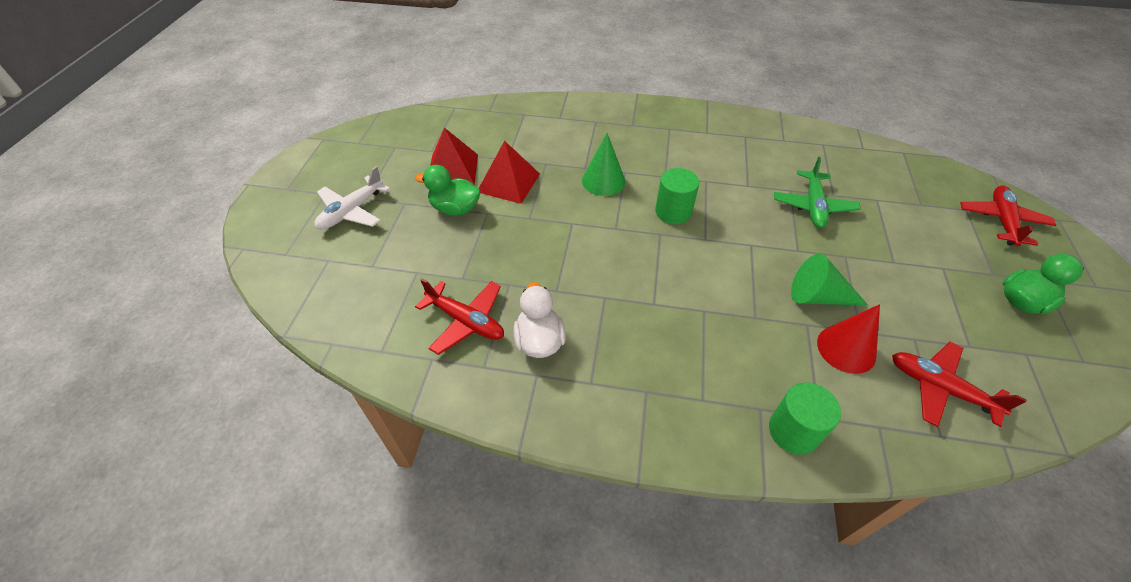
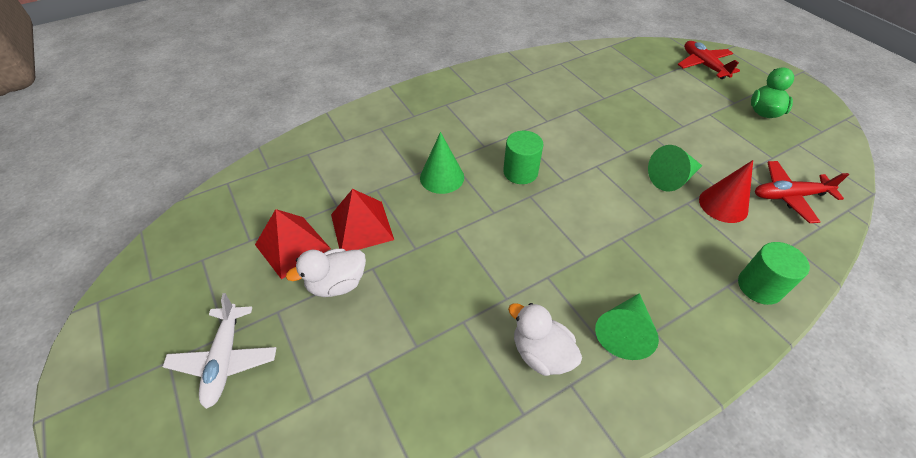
camera: 40 degrees left, 0 degrees up
green duck [415,165,481,216] -> white duck [286,248,366,297]
red plane [415,278,504,355] -> none
green plane [774,157,861,228] -> none
none -> green cone [595,293,659,360]

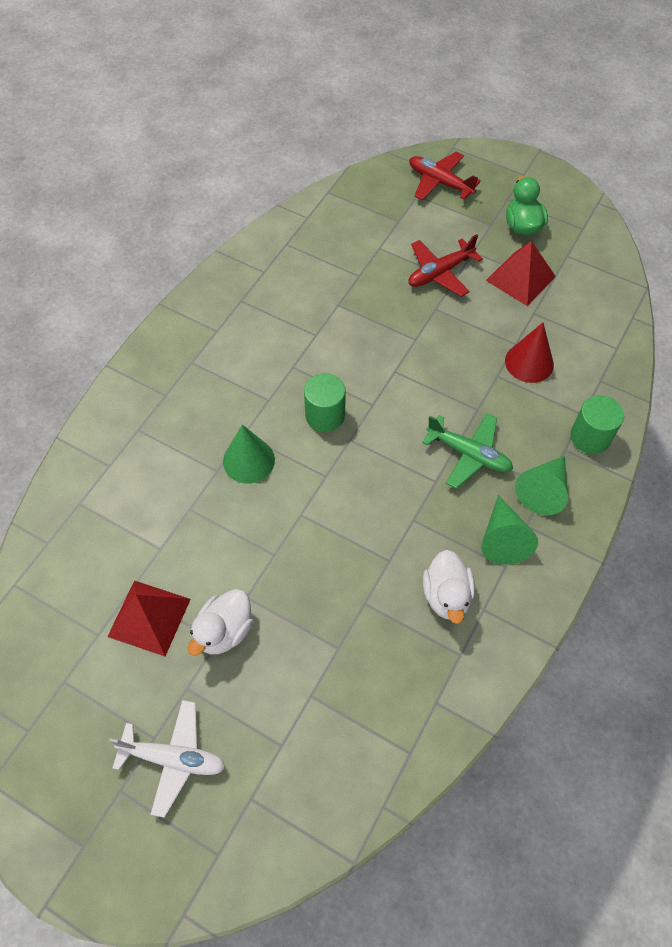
camera: 30 degrees left, 10 degrees up
white plane [163,293,276,409] -> white plane turned 45 degrees counterclockwise [109,700,225,818]
red pyramid [331,189,394,251] -> red pyramid moved to [486,241,556,306]
white duck [508,303,582,376] -> white duck turned 105 degrees counterclockwise [423,550,475,624]
green cone [648,145,702,191] -> green cone moved to [515,456,568,515]
red plane [755,161,849,223] -> red plane moved to [408,234,483,297]
none -> green plane [422,413,513,489]

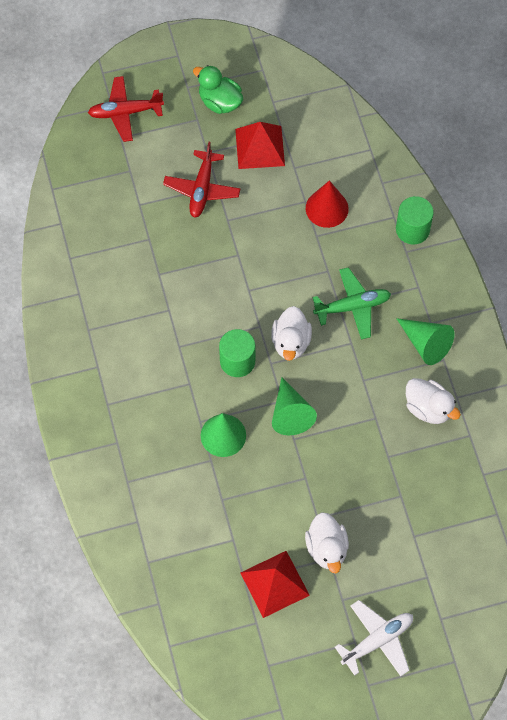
camera: 45 degrees left, 5 degrees up
green cone [515,456,568,515] -> green cone moved to [272,377,317,435]
none -> white duck [271,306,312,361]

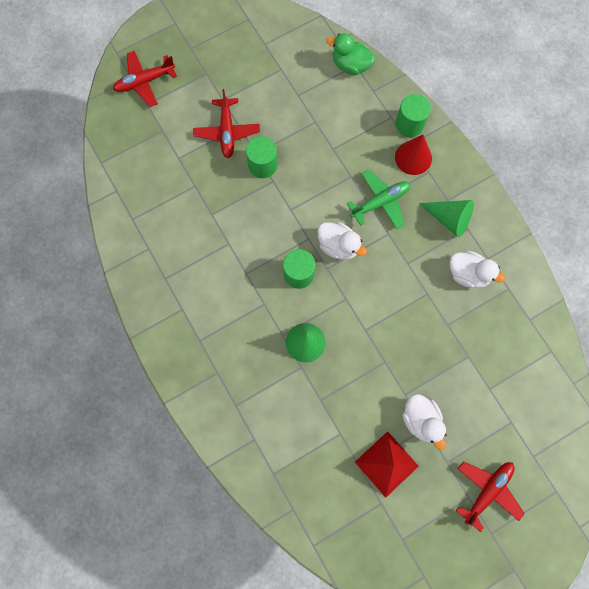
camera: 15 degrees left, 10 degrees up
green duck [193,65,243,114] -> green duck moved to [326,33,375,75]
red pyramid [235,122,285,169] -> none
white duck [271,306,312,361] -> white duck turned 45 degrees counterclockwise [318,222,367,260]
green cone [272,377,317,435] -> none
red cone [306,180,349,228] -> red cone moved to [395,135,432,175]
white plane [335,600,413,676] -> red plane [456,461,525,532]
none -> green cylinder [246,136,278,178]

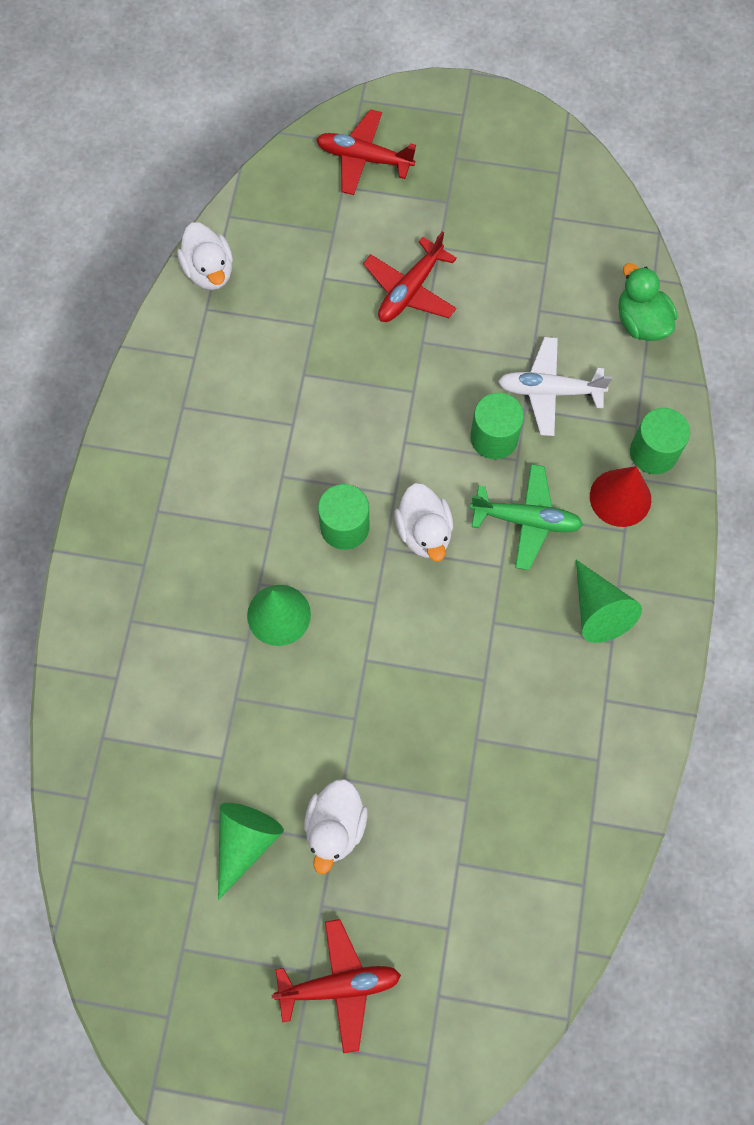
camera: 40 degrees right, 5 degrees down
green cylinder [246,136,278,178] -> green cylinder moved to [470,393,524,459]
red pyramid [355,431,419,497] -> green cone [218,803,284,900]
white duck [450,251,505,288] -> white duck moved to [177,222,233,290]
none -> white plane [498,337,612,436]

